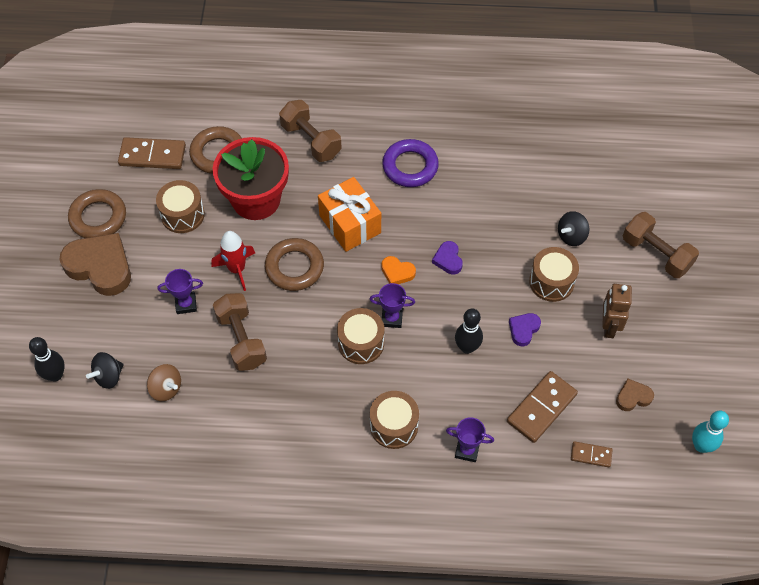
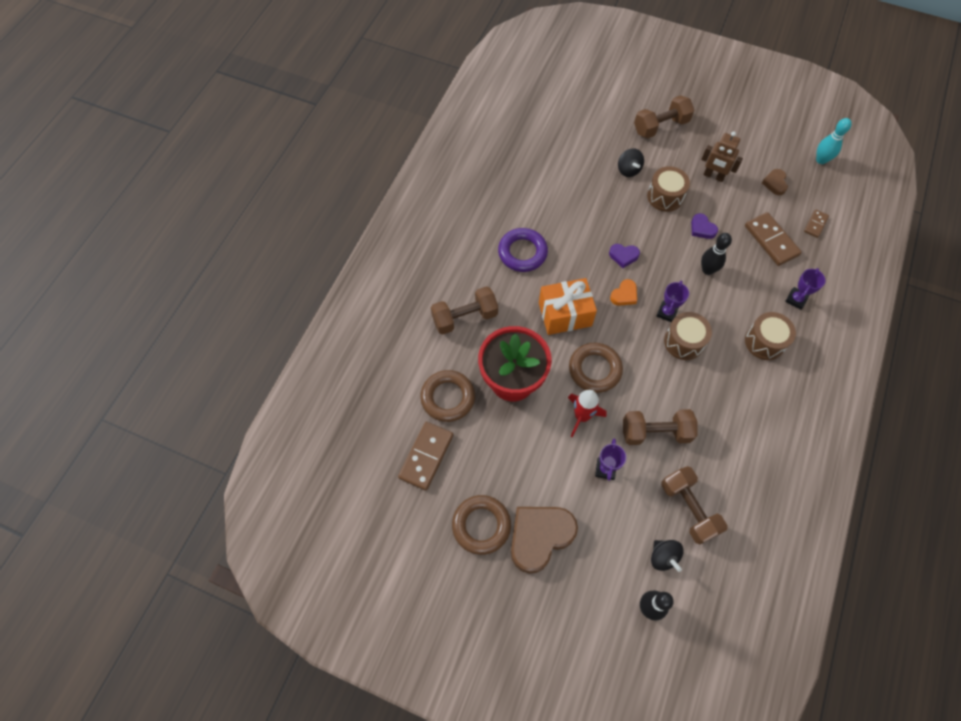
camera: 70 degrees left, 5 degrees up
brown spinning top [147,364,181,401] -> brown dumbbell [661,466,728,545]
brown drum [156,180,205,233] -> none

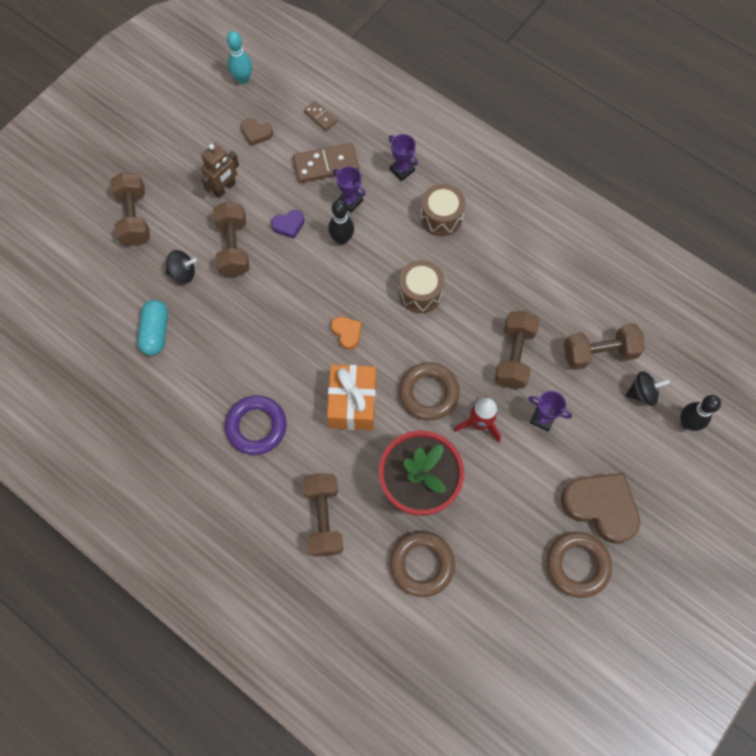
camera: 75 degrees left, 5 degrees up
brown domino [398,422,453,491] -> none
brown heart [511,507,578,574] -> brown heart turned 150 degrees clockwise [561,473,640,544]
purple heart [609,244,640,268] -> none
brown drum [647,166,690,212] -> brown dumbbell [213,202,250,277]
purple trophy [656,280,689,322] -> purple trophy moved to [333,166,366,213]
none -> turquoise capsule [137,300,168,356]

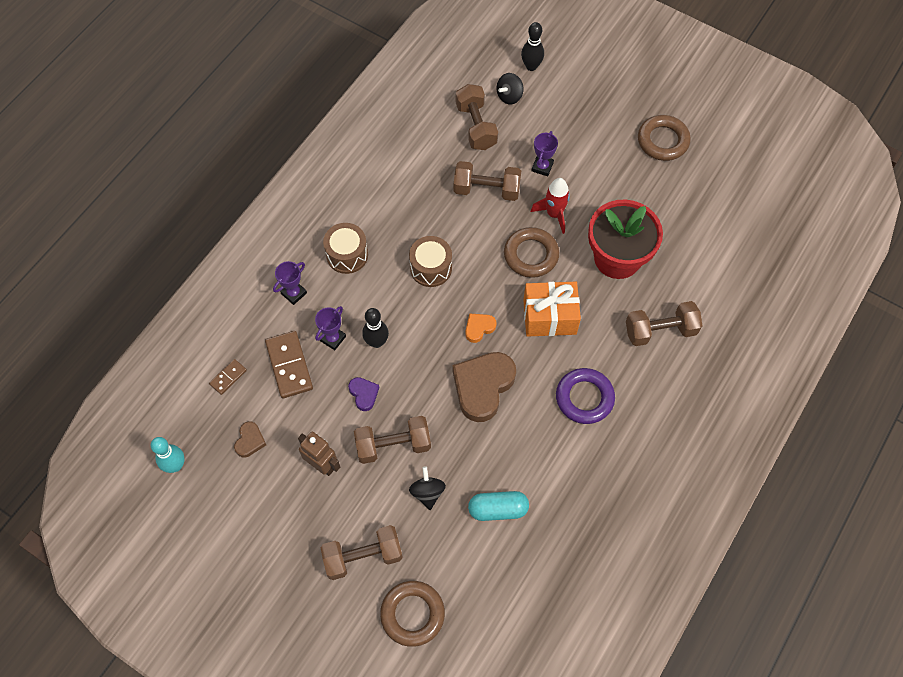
camera: 95 degrees left, 5 degrees down
brown ring [390,531,455,597] -> brown ring moved to [380,581,445,647]
brown heart [561,473,640,544] -> brown heart moved to [452,352,516,422]
black spinning top [625,371,670,406] -> black spinning top turned 120 degrees counterclockwise [497,73,523,104]

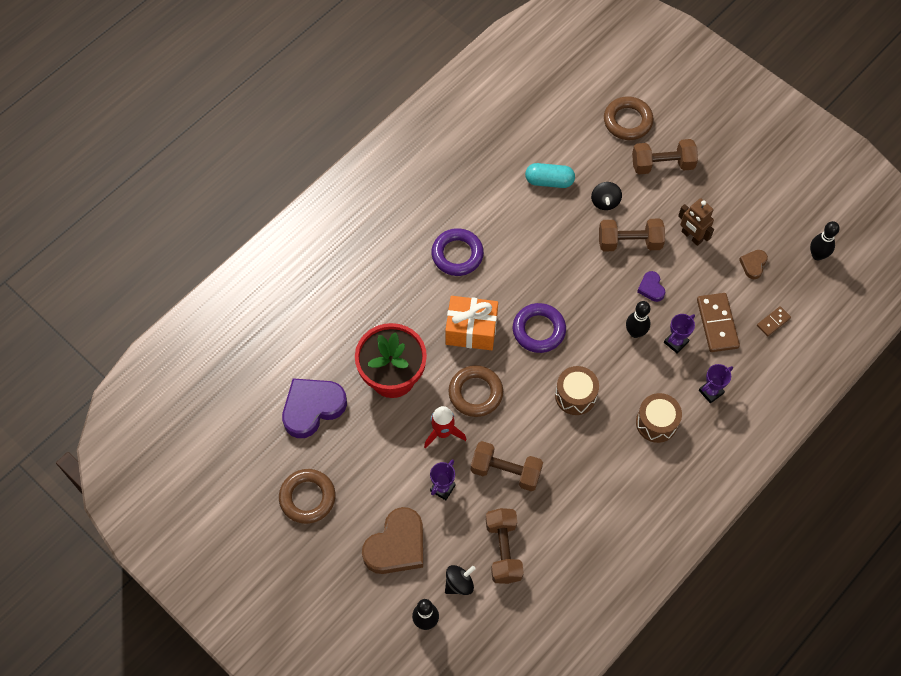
camera: 170 degrees left, 0 degrees up
turquoise bowling pin [151,437,185,473] -> black bowling pin [810,221,839,260]
brown heart [452,352,516,422] -> brown heart moved to [362,507,423,574]
orange heart [465,313,497,343] -> purple ring [513,303,566,353]
brown dumbbell [626,301,702,346] -> none
none -> purple heart [282,378,347,438]

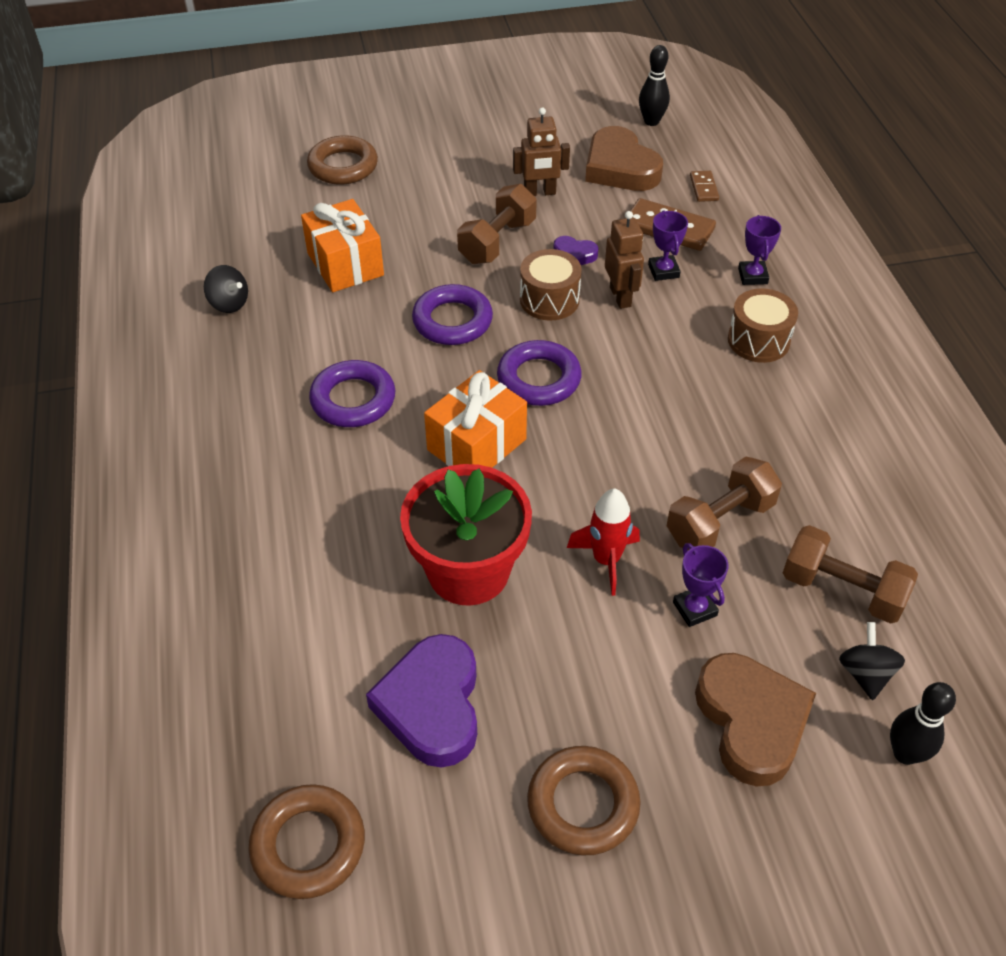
camera: 55 degrees left, 15 degrees down
brown ring [448,365,503,417] -> brown ring moved to [248,784,365,899]
turquoise capsule [525,163,575,188] -> orange gift [301,199,384,292]
brown drum [555,366,599,415] -> brown drum moved to [520,249,582,321]
black spinning top [591,182,622,210] -> black spinning top moved to [204,265,248,313]
black bowling pin [626,301,650,338] -> brown robot [605,211,644,309]
brown dumbbell [632,139,698,174] -> none
brown heart [739,250,768,279] -> brown heart [585,126,663,191], size x2.10
none -> purple ring [412,284,493,345]

